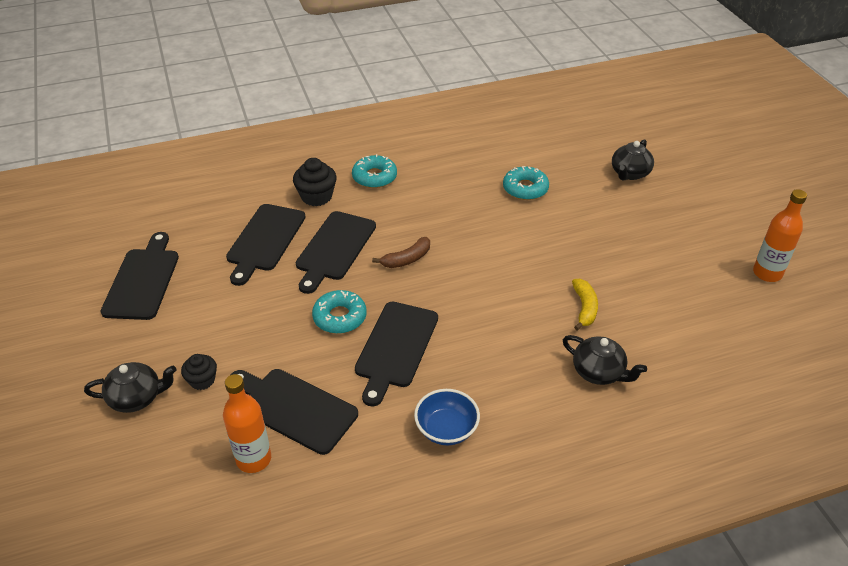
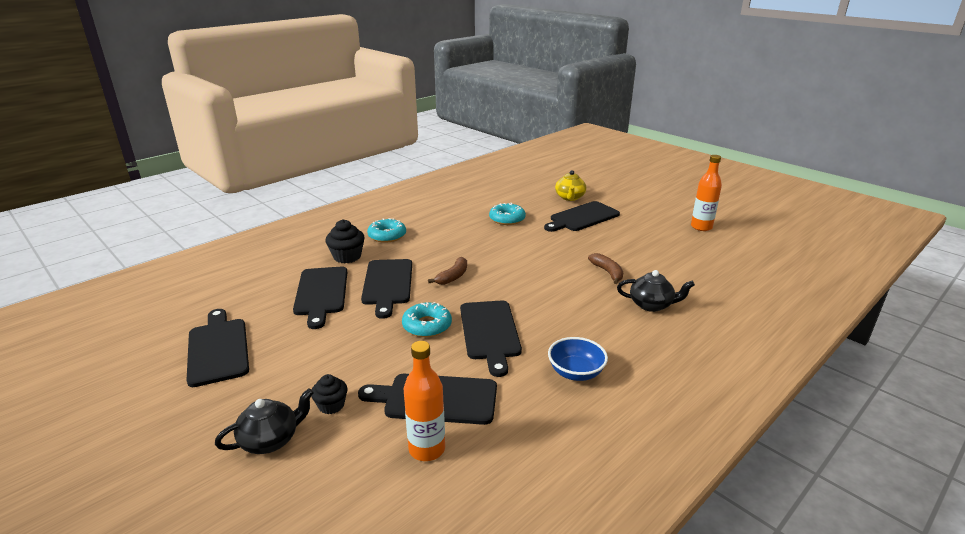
camera: 25 degrees left, 15 degrees down
yellow banana [572,279,598,330] -> brown banana [588,253,623,284]
black teapot [612,139,654,181] -> yellow teapot [555,170,586,201]
none -> black cutting board [544,201,620,232]

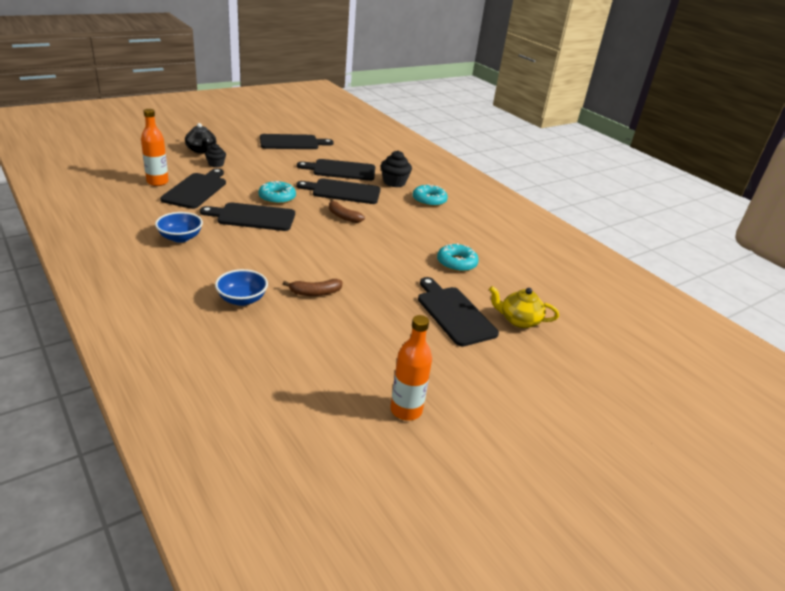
camera: 95 degrees right, 5 degrees up
black teapot [617,270,695,312] -> blue bowl [215,269,268,306]

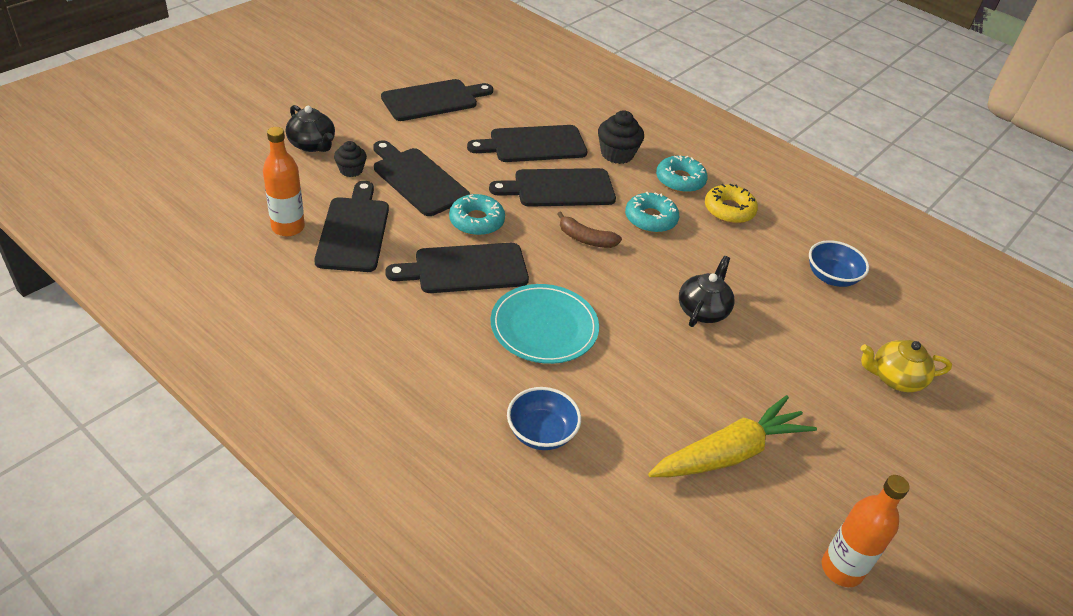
camera: 15 degrees left, 10 degrees up
blue bowl [155,212,203,243] -> blue bowl moved to [809,240,869,287]
brown banana [283,279,343,296] -> none
black cutting board [418,277,499,347] -> black cutting board moved to [373,140,470,216]
turquoise donut [437,243,479,272] -> turquoise donut moved to [625,192,679,233]
none -> turquoise plate [491,284,599,364]
none -> yellow carrot [648,395,817,477]
none -> black teapot [679,256,734,327]
none -> yellow donut [705,184,758,224]

